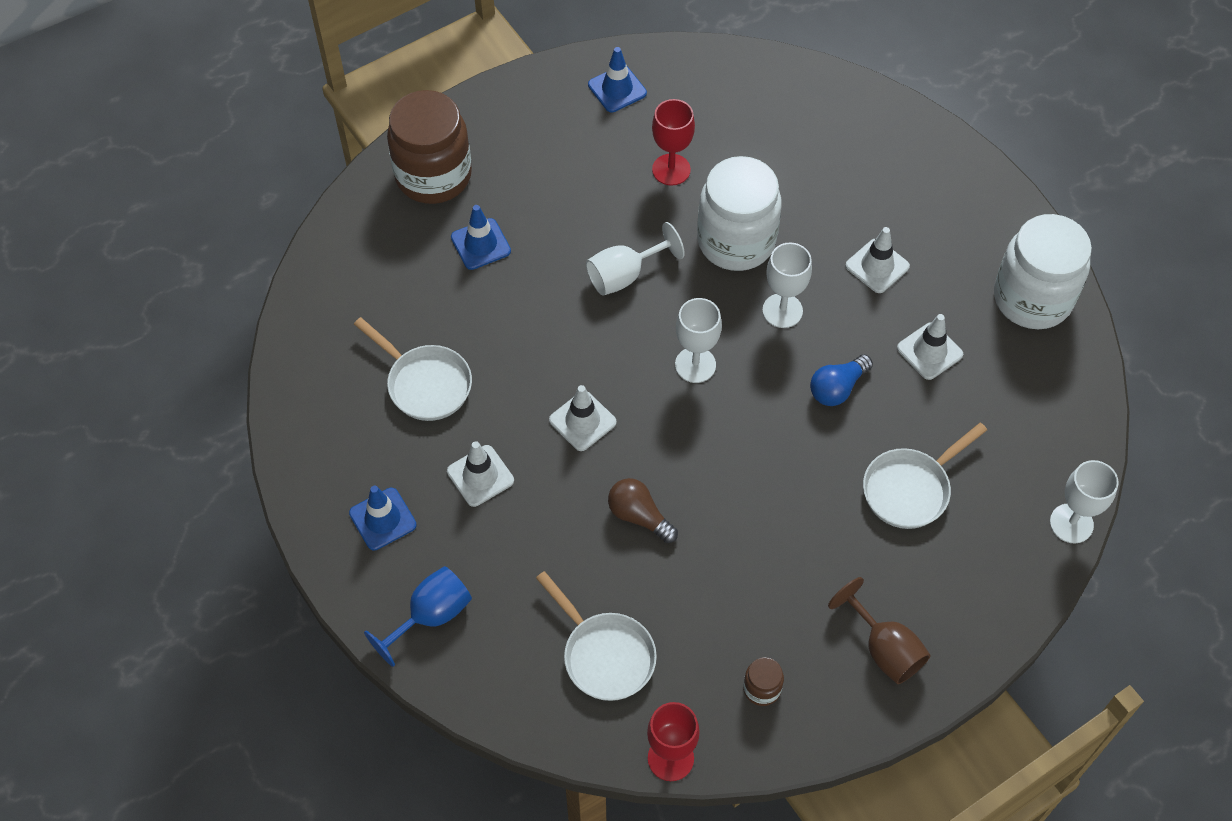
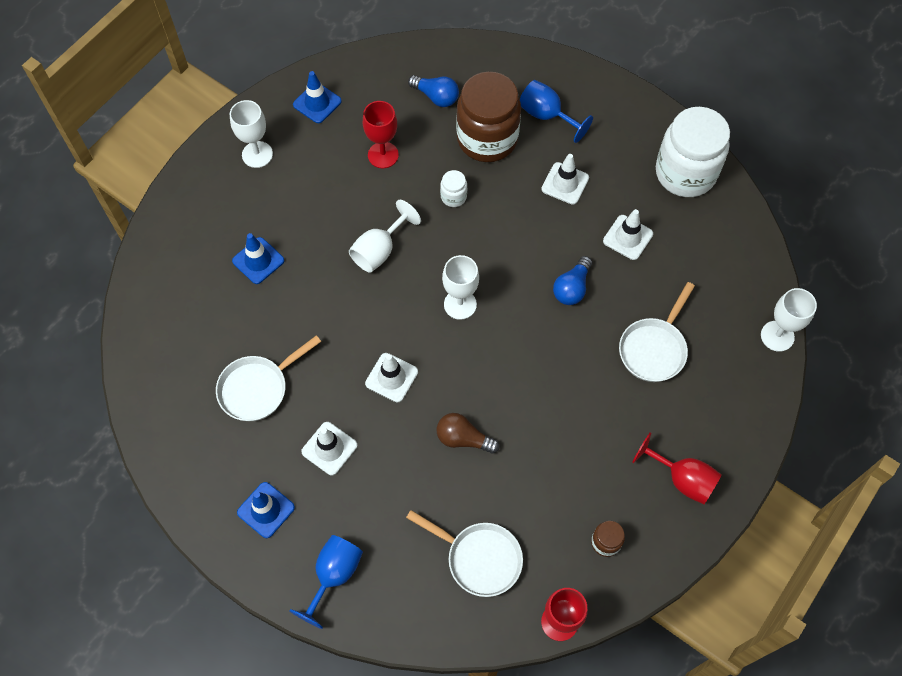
camera: 20 degrees left, 5 degrees up
white pan [354,317,472,421] -> white pan turned 120 degrees clockwise [216,335,321,421]
brown jar [387,90,472,204] -> brown jar moved to [456,72,521,162]
white jar [697,156,782,271] -> white jar [440,170,467,207], size x0.42
white goblet [762,242,812,328] -> white goblet moved to [230,100,273,168]
brown goblet [828,577,930,684] -> red goblet [632,432,722,504]
none -> blue light bulb [408,75,459,107]
none -> blue goblet [520,80,593,143]

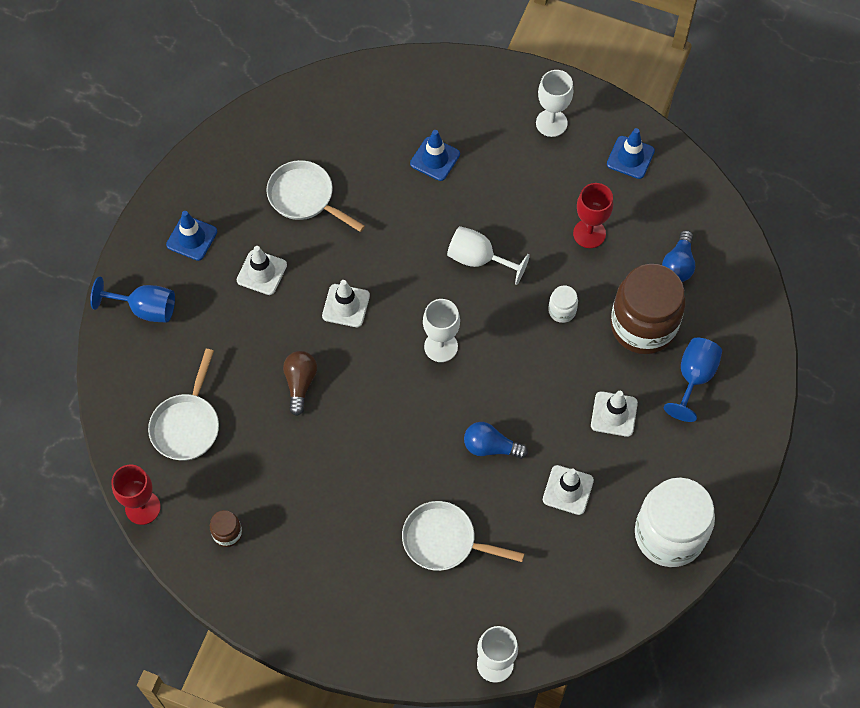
camera: 75 degrees right, 0 degrees up
red goblet [632,432,722,504] -> none

